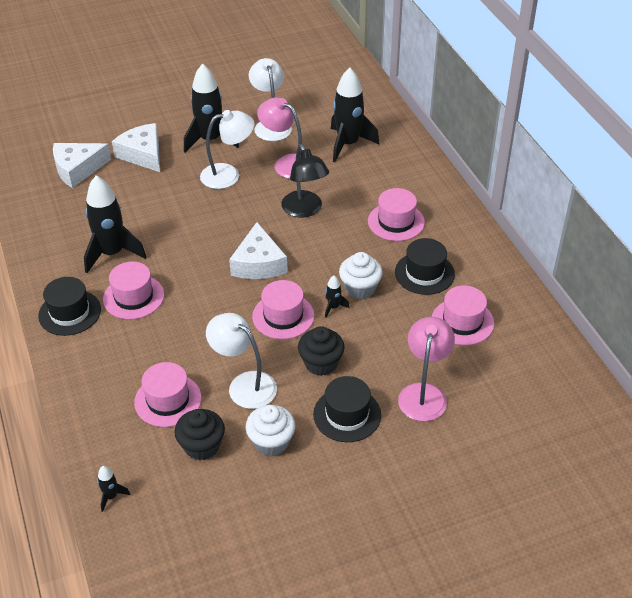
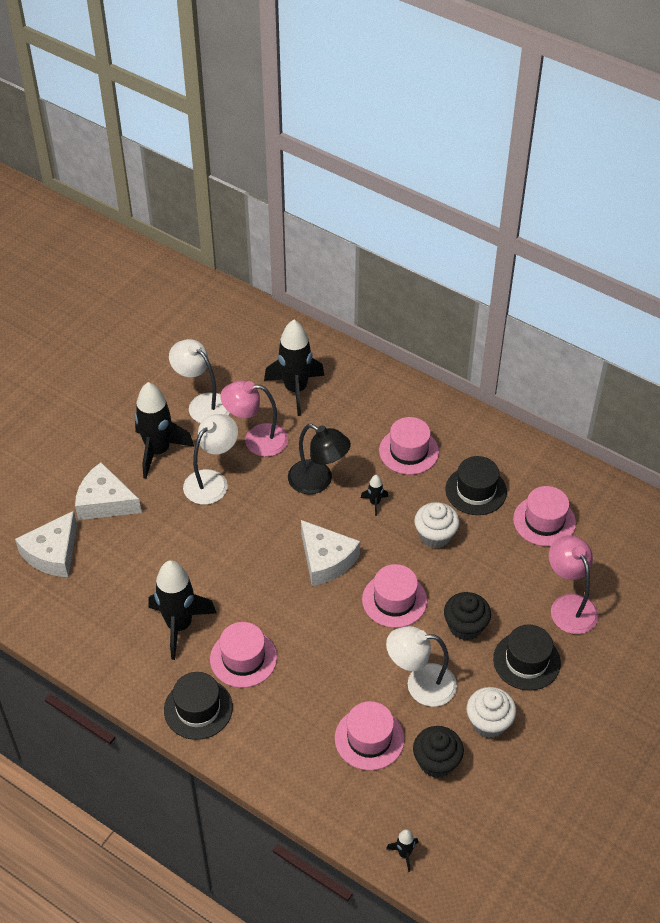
camera: 35 degrees left, 5 degrees up
black rocket [325,275,350,318] -> black rocket moved to [361,475,388,516]

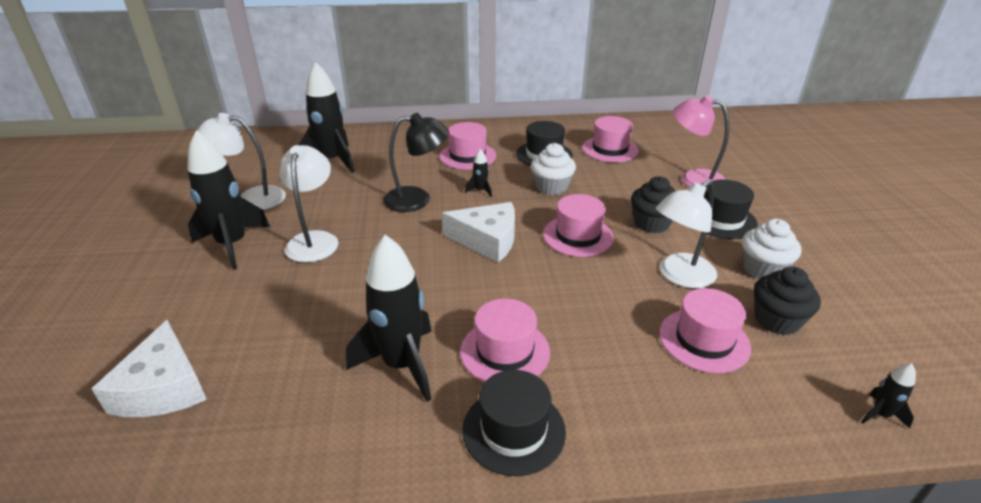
camera: 40 degrees left, 15 degrees down
white cheese [75,462,142,520] -> none
pink lamp [221,380,288,457] -> none

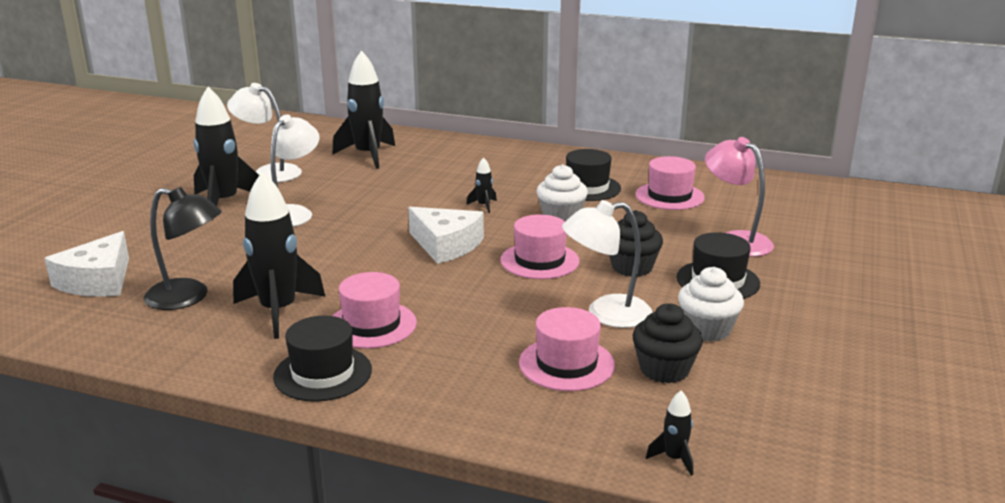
camera: 25 degrees right, 10 degrees down
black lamp [383,113,449,212] -> black lamp moved to [144,187,222,310]
pink hat [439,122,496,170] -> none

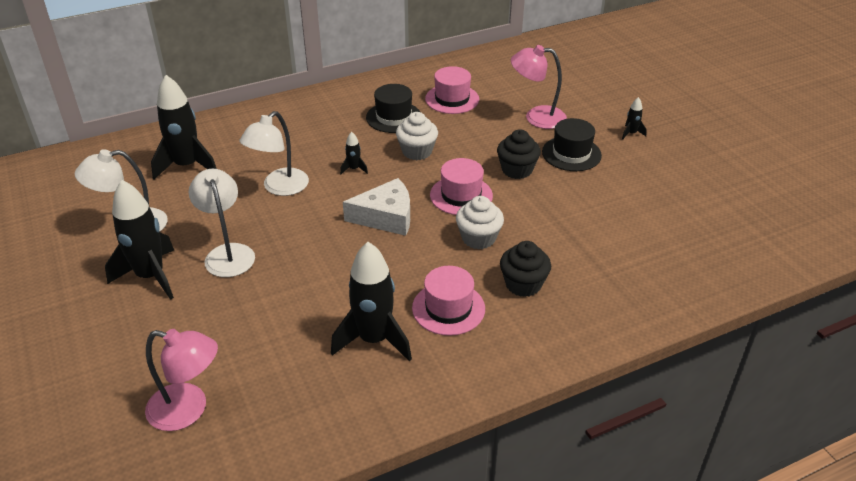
camera: 45 degrees left, 15 degrees up
white cheese [44,231,129,297] -> pink lamp [145,329,218,431]
black lamp [144,187,222,310] -> none
black hat [273,316,372,402] -> none
pink hat [519,307,615,391] -> none
white lamp [562,200,652,328] -> white lamp moved to [239,111,309,196]
black cupcake [633,303,703,383] -> black cupcake moved to [500,241,551,297]
black rocket [646,390,693,476] -> black rocket moved to [622,97,647,140]
white cupcake [678,267,744,342] -> white cupcake moved to [456,196,504,249]

